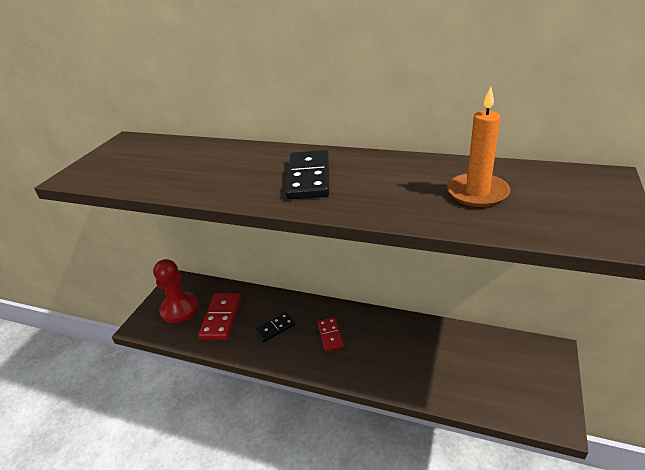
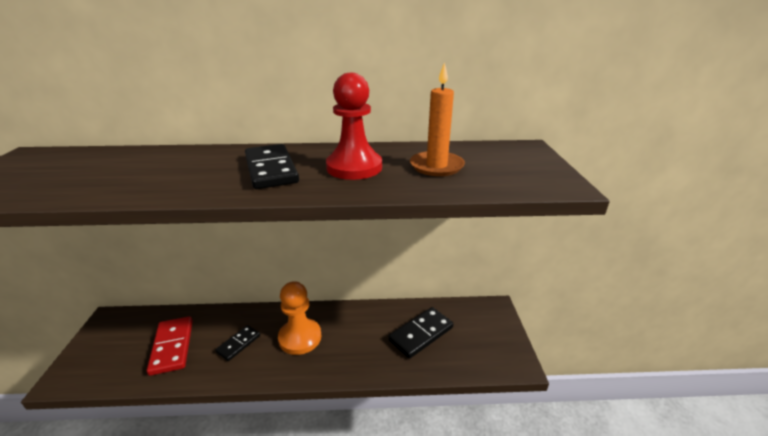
camera: 25 degrees left, 5 degrees down
red pawn [153,259,199,323] -> red pawn moved to [326,73,382,180]
red domino [317,317,344,351] -> orange pawn [278,281,321,355]
none -> black domino [388,307,453,359]

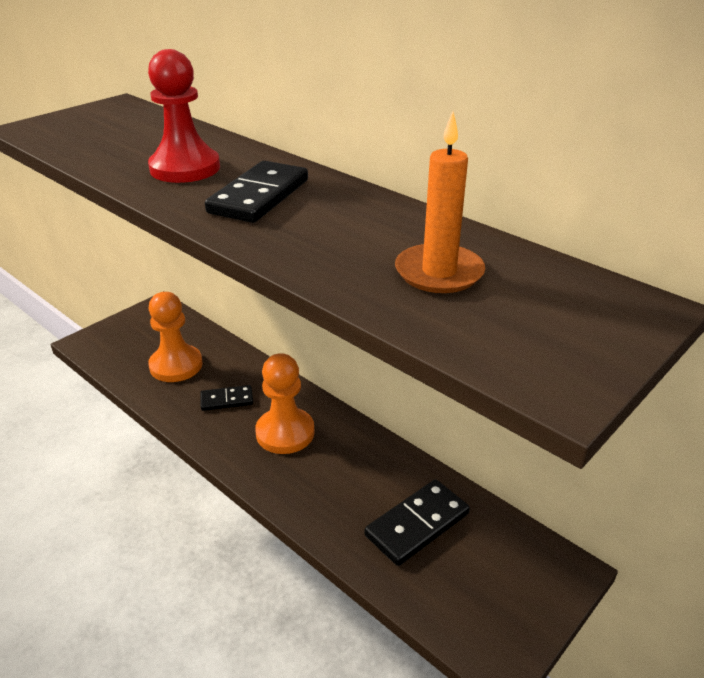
camera: 45 degrees right, 5 degrees up
red domino [147,316,193,376] -> orange pawn [148,292,202,382]
red pawn [326,73,382,180] -> red pawn moved to [148,49,220,183]
black domino [388,307,453,359] -> black domino turned 45 degrees counterclockwise [365,480,470,566]

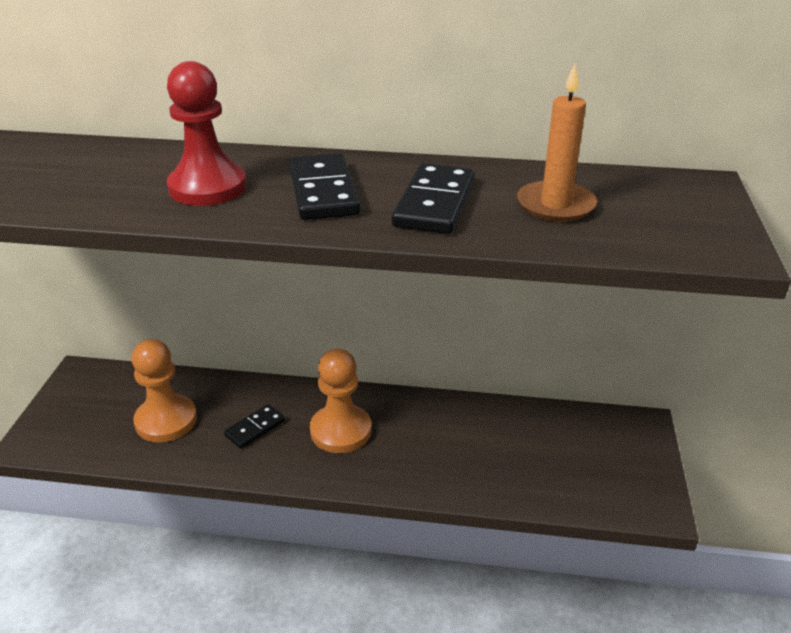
camera: 35 degrees left, 0 degrees up
black domino [365,480,470,566] -> black domino moved to [392,163,475,234]

